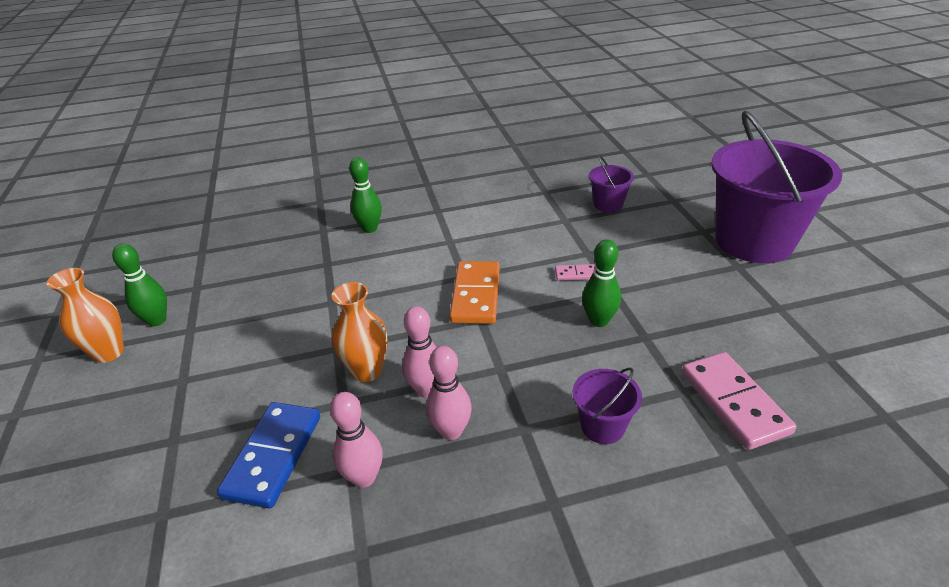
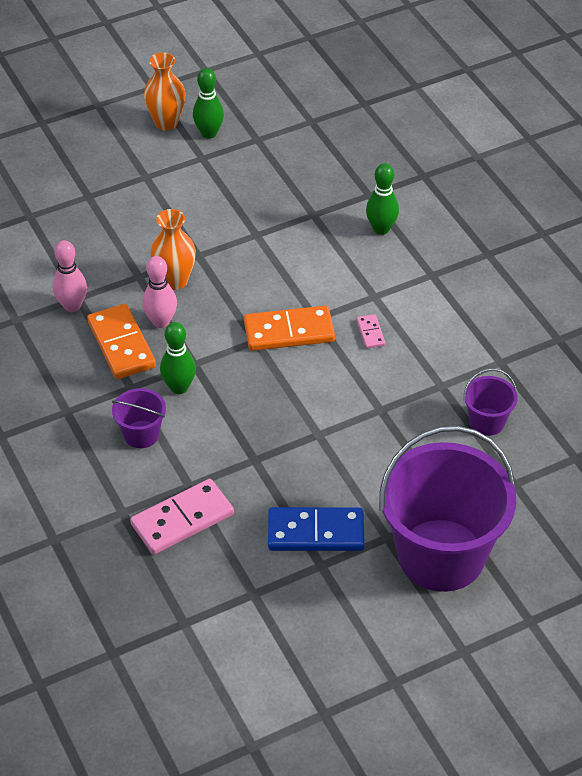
camera: 75 degrees right, 10 degrees up
blue domino [217,402,320,508] -> blue domino moved to [268,507,365,551]
pink bowling pin [426,346,472,440] -> orange domino [87,304,156,379]
pink domino [555,264,595,281] -> pink domino moved to [357,314,385,349]
green bowling pin [582,239,621,327] -> green bowling pin moved to [160,322,196,394]

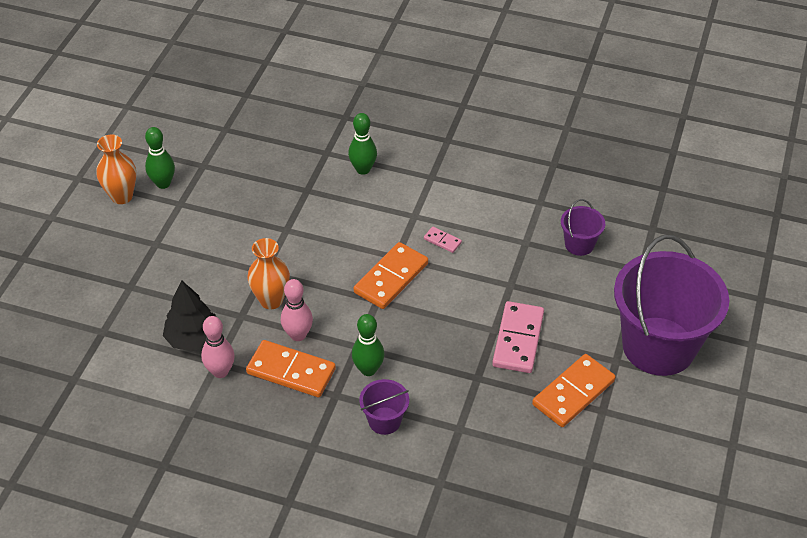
camera: 45 degrees left, 0 degrees up
pink domino [130,479,234,554] -> pink domino moved to [492,301,544,373]
blue domino [268,507,365,551] -> orange domino [532,354,616,427]
none -> black tree [163,280,216,351]

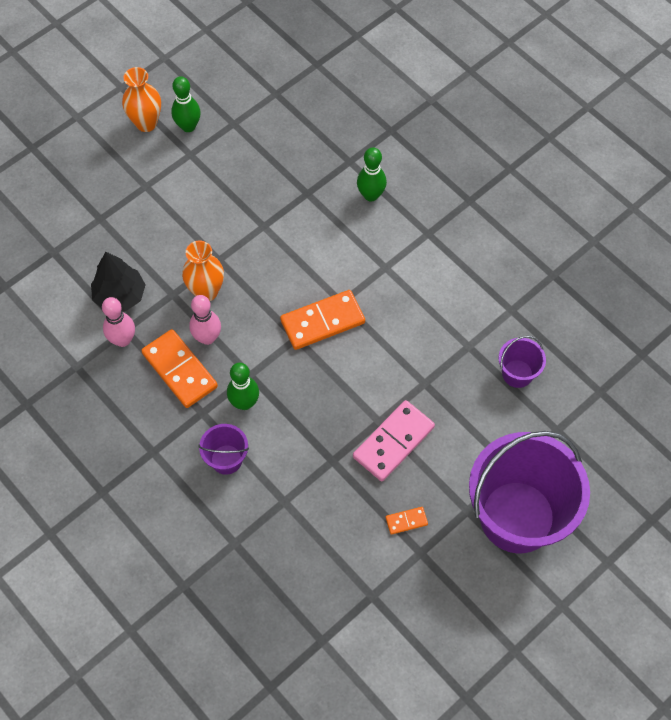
camera: 30 degrees right, 15 degrees up
pink domino [424,227,462,253] -> none
orange domino [532,354,616,427] -> orange domino [386,507,428,535], size x0.47

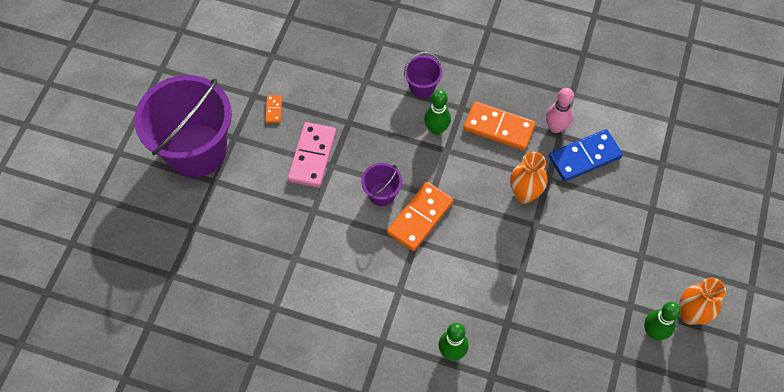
camera: 150 degrees right, 0 degrees up
black tree [91,252,146,312] -> blue domino [549,129,623,182]
pink bowling pin [189,295,221,345] -> none
orange domino [386,507,428,535] -> orange domino turned 45 degrees counterclockwise [265,95,282,123]
purple bucket [499,336,546,388] -> purple bucket moved to [361,163,402,207]

